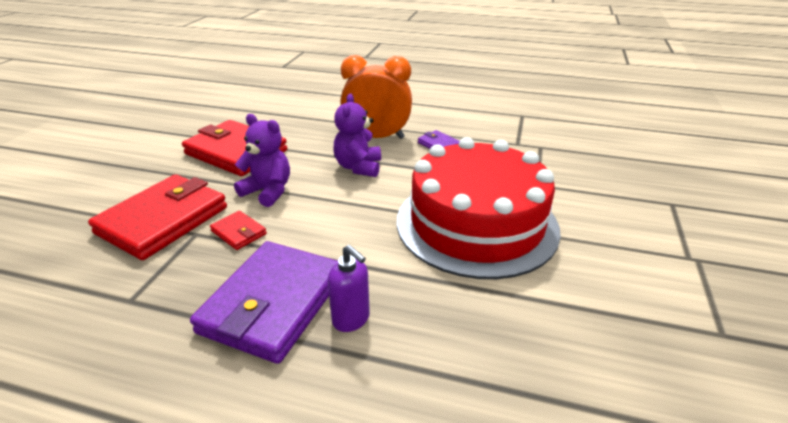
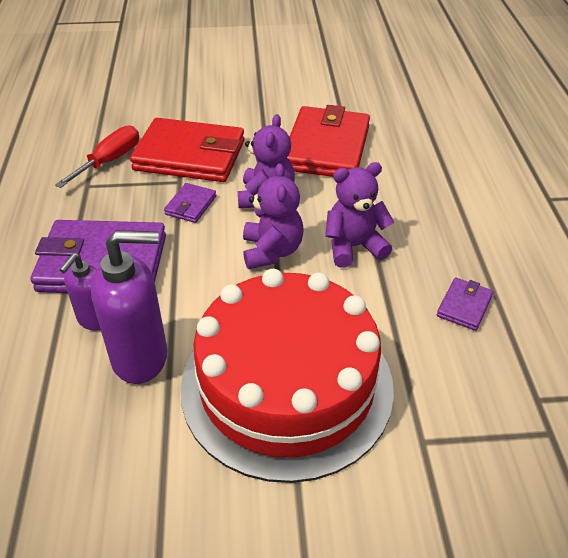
camera: 70 degrees right, 10 degrees up
red wallet [210,211,267,250] -> purple wallet [164,183,216,223]
orange clock [340,55,412,139] -> none
none -> red screwdriver [55,126,139,188]
none -> purple soap dispenser [91,230,167,384]
none -> purple teddy bear [243,163,304,269]

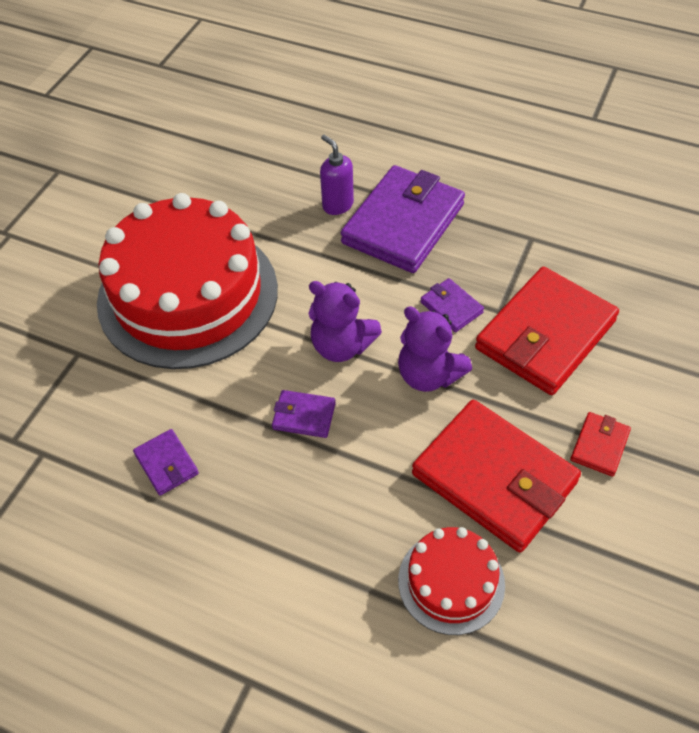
camera: 120 degrees right, 10 degrees up
red screwdriver [55,126,139,188] -> none
purple soap dispenser [91,230,167,384] -> none
purple teddy bear [325,162,394,268] -> purple wallet [272,390,336,438]
none -> red cake [398,527,505,635]
none -> red wallet [570,412,631,477]

